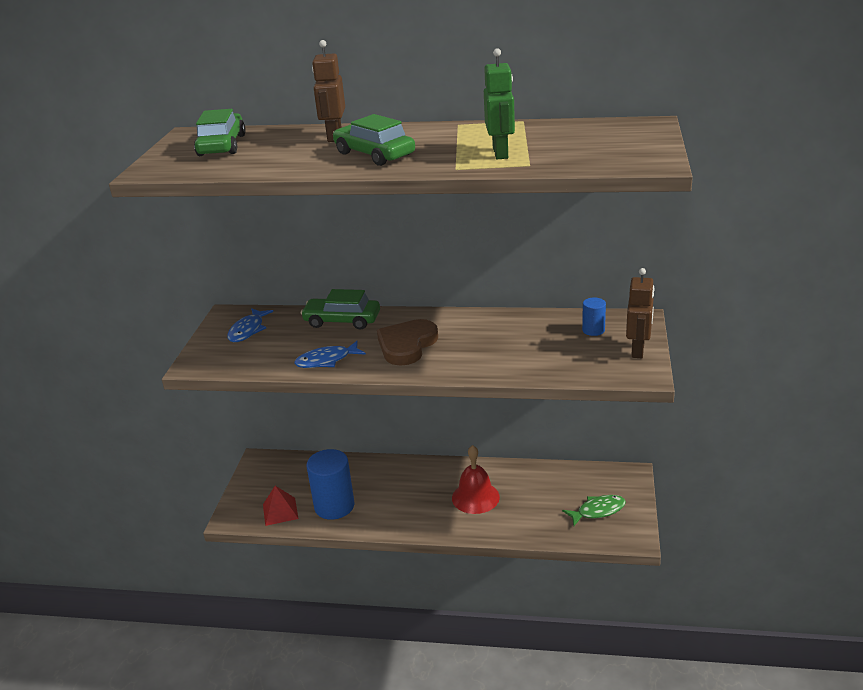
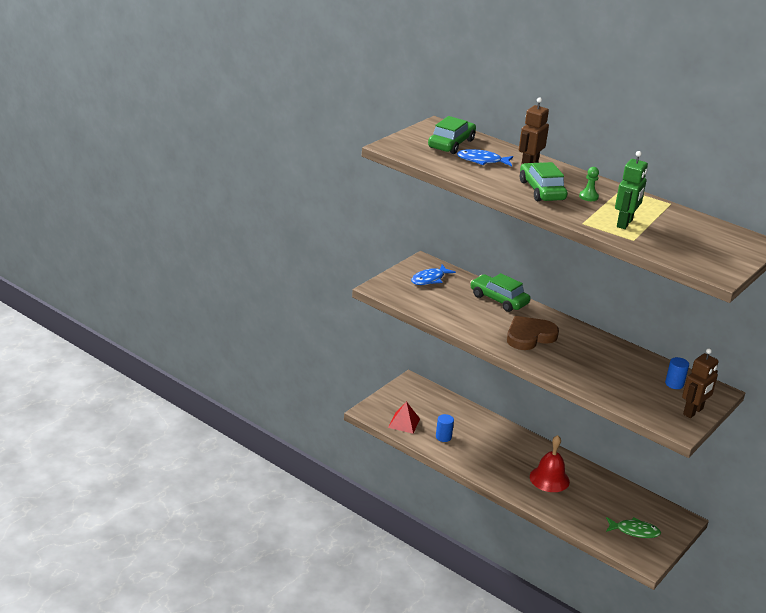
camera: 25 degrees right, 0 degrees up
blue fish [294,341,366,368] -> blue fish moved to [457,149,513,166]
blue cylinder [307,449,354,520] -> blue cylinder [436,414,454,442], size x0.50
none -> green pawn [579,167,599,201]

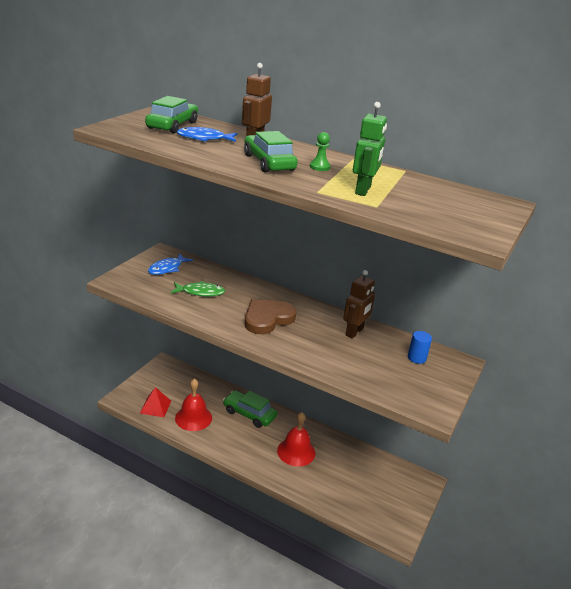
camera: 10 degrees left, 0 degrees up
blue cylinder [436,414,454,442] -> red bell [175,378,212,431]
green car [470,273,531,312] -> green car moved to [223,390,277,428]
green fish [606,517,661,538] -> green fish moved to [171,281,225,297]
brown robot [682,348,719,418] -> brown robot moved to [343,270,375,339]

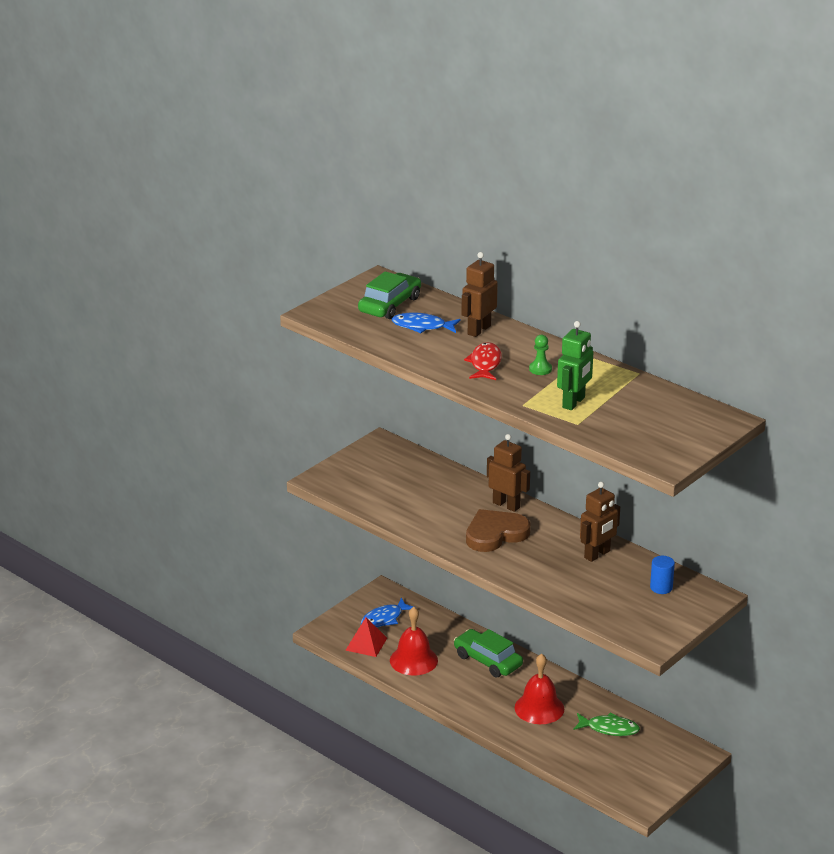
camera: 15 degrees right, 0 degrees up
blue fish [148,254,193,275] -> blue fish moved to [361,598,416,628]
green fish [171,281,225,297] -> green fish moved to [573,713,640,736]
green car [244,131,298,173] -> red fish [464,342,502,380]
none -> brown robot [487,434,530,512]

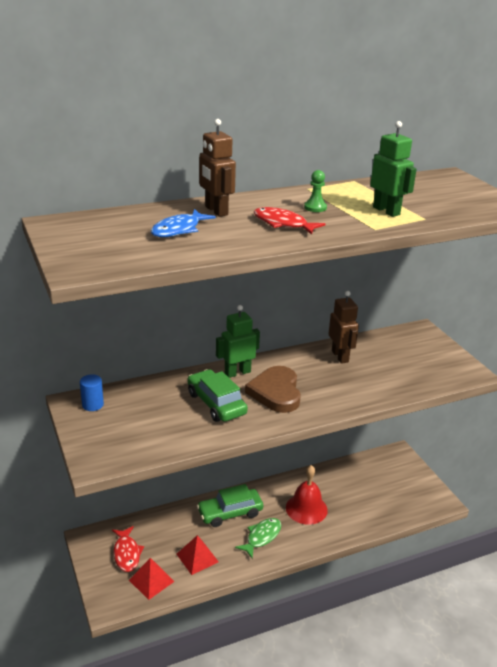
camera: 65 degrees left, 0 degrees up
green car [358,271,421,319] -> green car moved to [187,369,248,422]
blue fish [361,598,416,628] -> red fish [112,526,144,572]
red bell [390,607,438,676] -> red pyramid [177,535,219,575]
brown robot [487,434,530,512] -> green robot [216,305,260,378]
green fish [573,713,640,736] -> green fish moved to [235,518,281,558]
blue cylinder [650,556,675,594] -> blue cylinder moved to [80,374,104,411]

